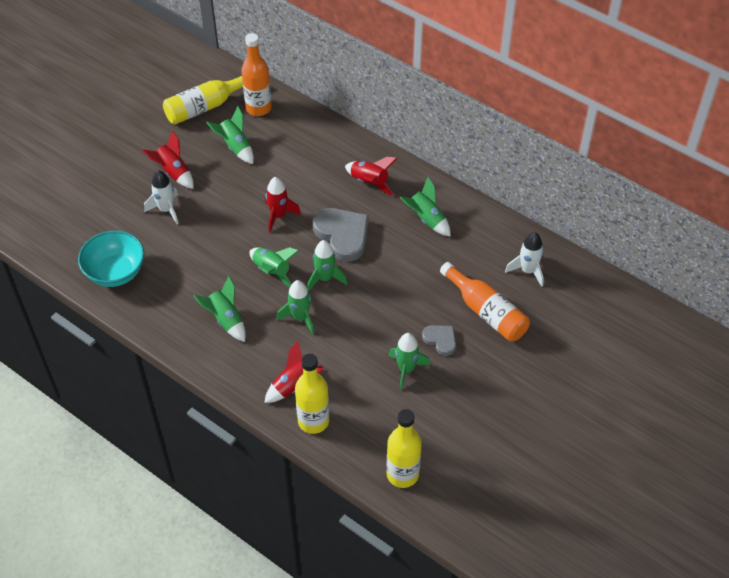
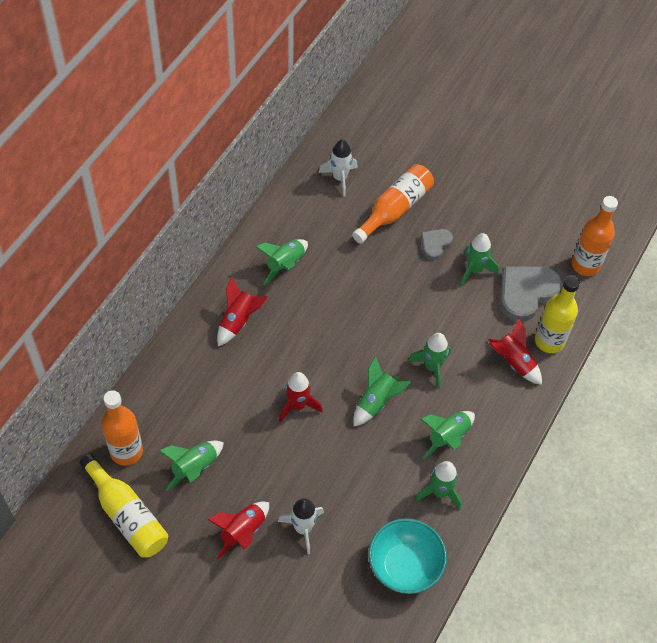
camera: 100 degrees left, 5 degrees up
green rocket [307,240,348,292] -> green rocket moved to [415,461,462,509]
grey heart [313,208,369,262] -> grey heart moved to [500,266,562,322]
yellow bottle [387,409,422,488] -> orange bottle [571,196,618,276]

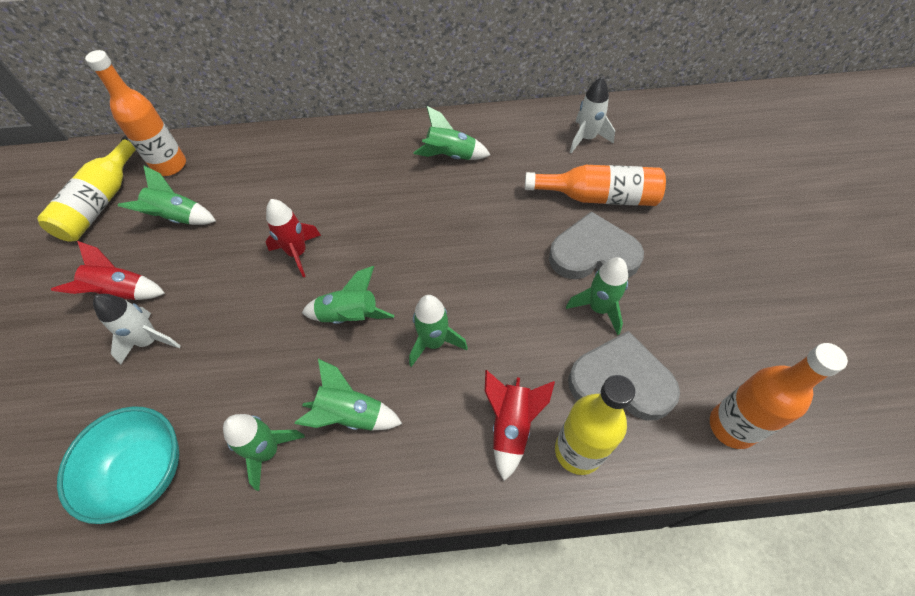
camera: 60 degrees right, 0 degrees up
red rocket [217,277,268,346] -> none
grey heart [421,229,453,260] -> grey heart [549,211,644,279], size x1.83

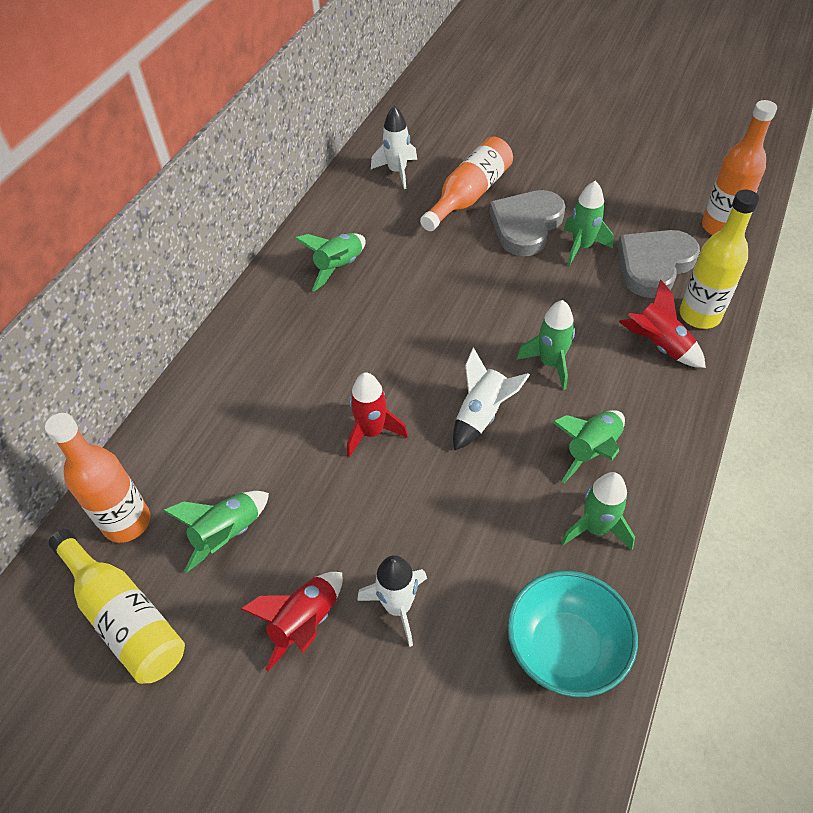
camera: 60 degrees left, 5 degrees down
green rocket [302,266,394,324] -> white rocket [453,347,530,450]

